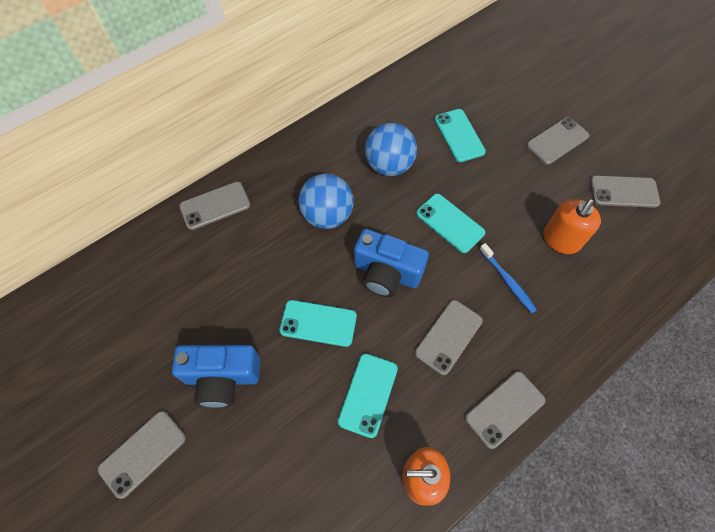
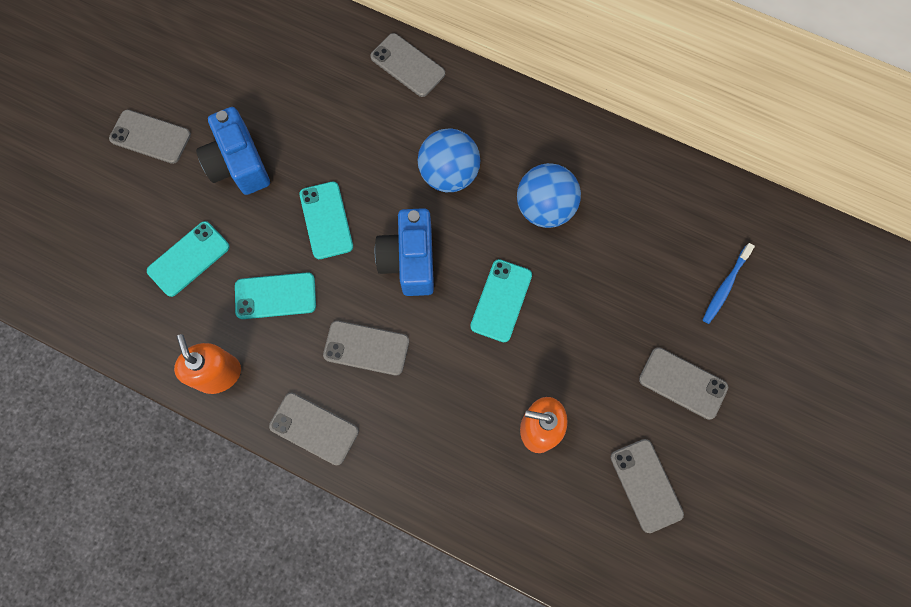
camera: 65 degrees right, 10 degrees up
turquoise phone [434,109,486,162] -> turquoise phone moved to [147,221,229,297]
blue toothbrush [479,243,537,313] -> blue toothbrush moved to [703,243,755,324]

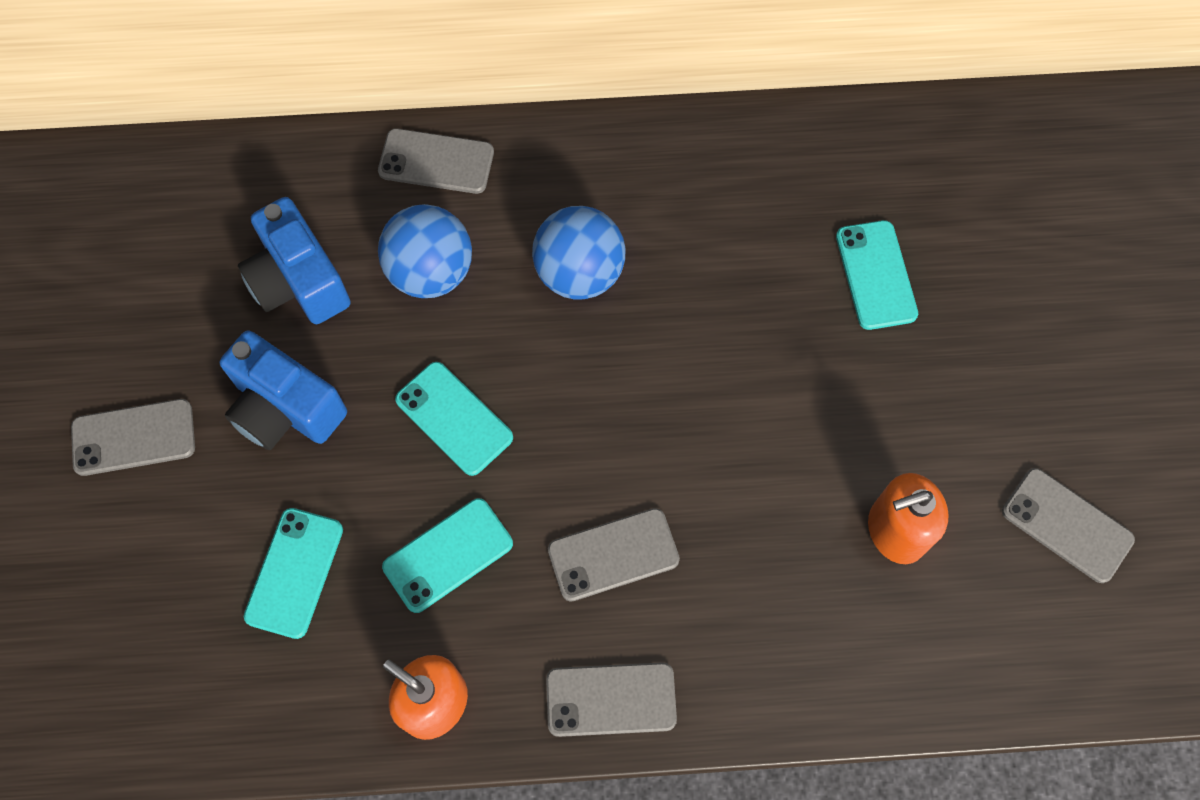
camera: 30 degrees left, 5 degrees down
blue camera [375,208,434,296] -> blue camera moved to [238,197,350,324]
turquoise phone [470,259,532,342] -> turquoise phone moved to [836,220,918,330]
blue ball [517,163,581,228] -> blue ball moved to [378,204,472,298]
grey phone [639,347,728,420] -> none
blue toothbrush [703,243,755,324] -> none

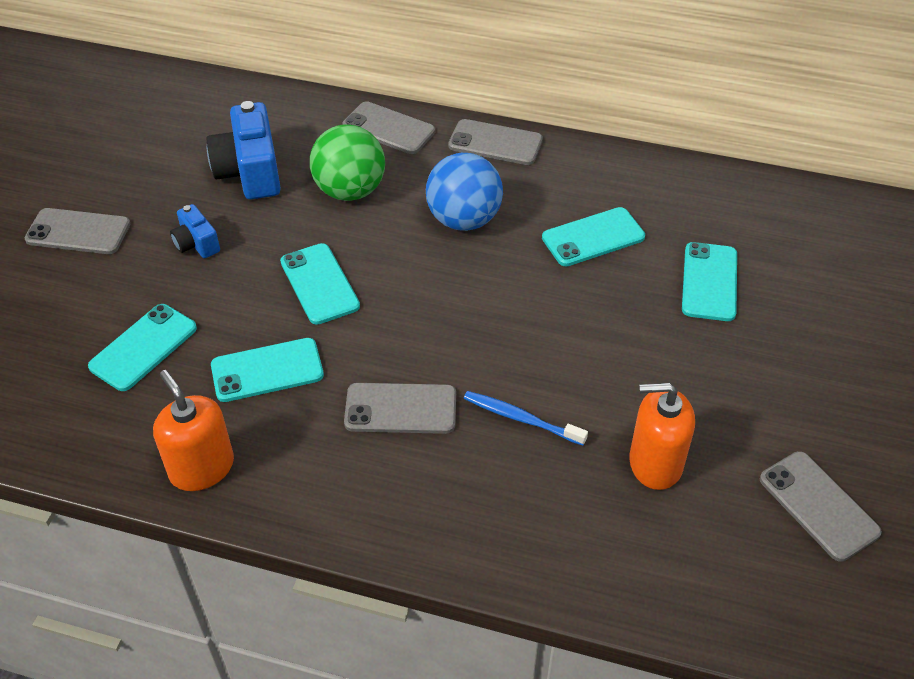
camera: 20 degrees right, 20 degrees down
blue camera [220,330,347,450] -> blue camera [170,204,220,258], size x0.54
blue ball [378,204,472,298] -> green ball [310,124,385,201]
grey phone [546,662,677,737] -> grey phone moved to [448,119,543,165]
none -> blue toothbrush [464,391,588,446]
none -> turquoise phone [542,207,645,267]

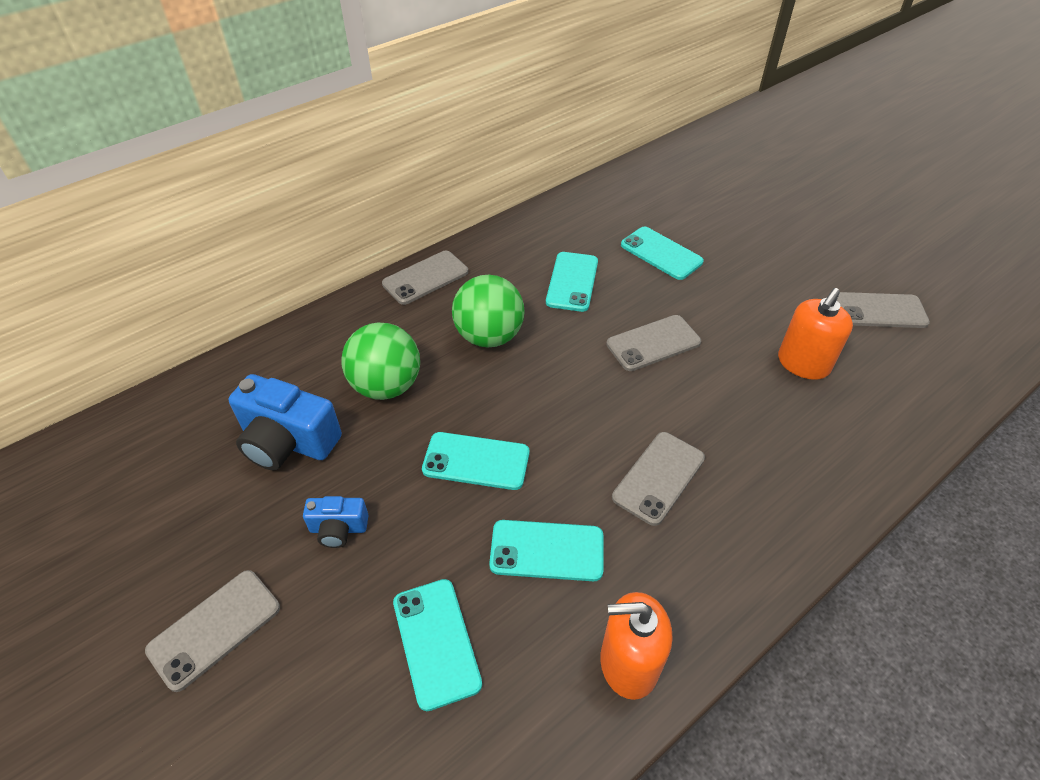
camera: 55 degrees left, 0 degrees up
turquoise phone [211,338,324,402] -> turquoise phone turned 75 degrees clockwise [489,520,603,581]
grey phone [342,101,435,154] -> grey phone moved to [606,315,701,371]
blue ball [426,153,503,231] -> green ball [452,275,524,348]
blue toothbrush [464,391,588,446] -> none

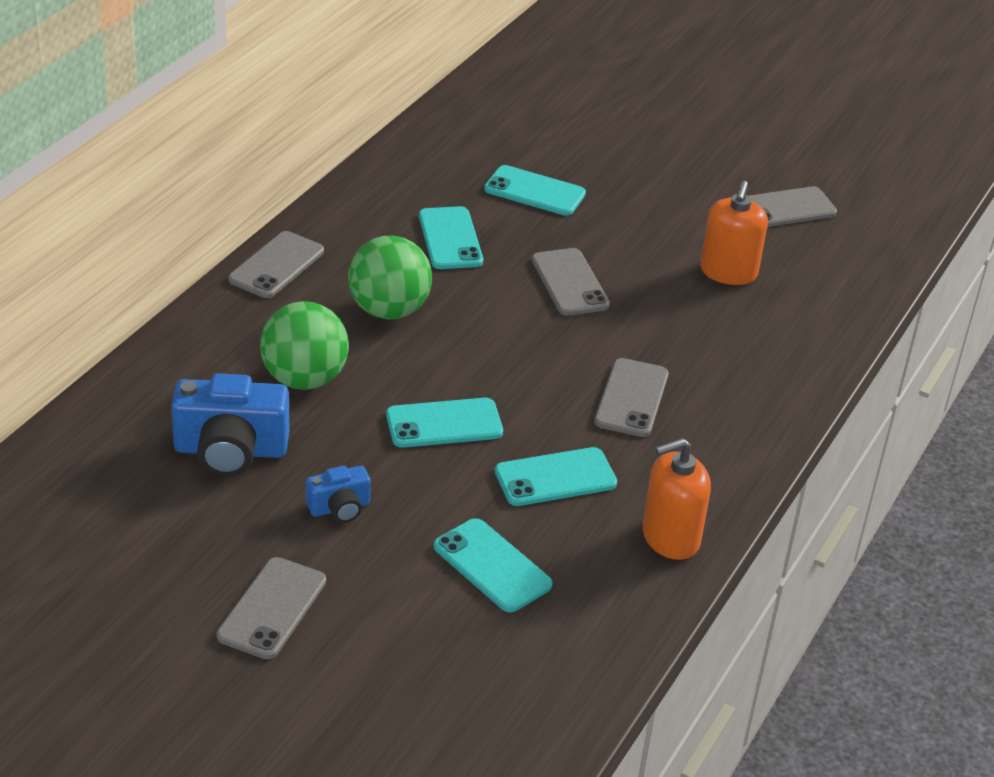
camera: 25 degrees left, 10 degrees down
grey phone [606,315,701,371] -> grey phone turned 60 degrees counterclockwise [532,248,610,316]

